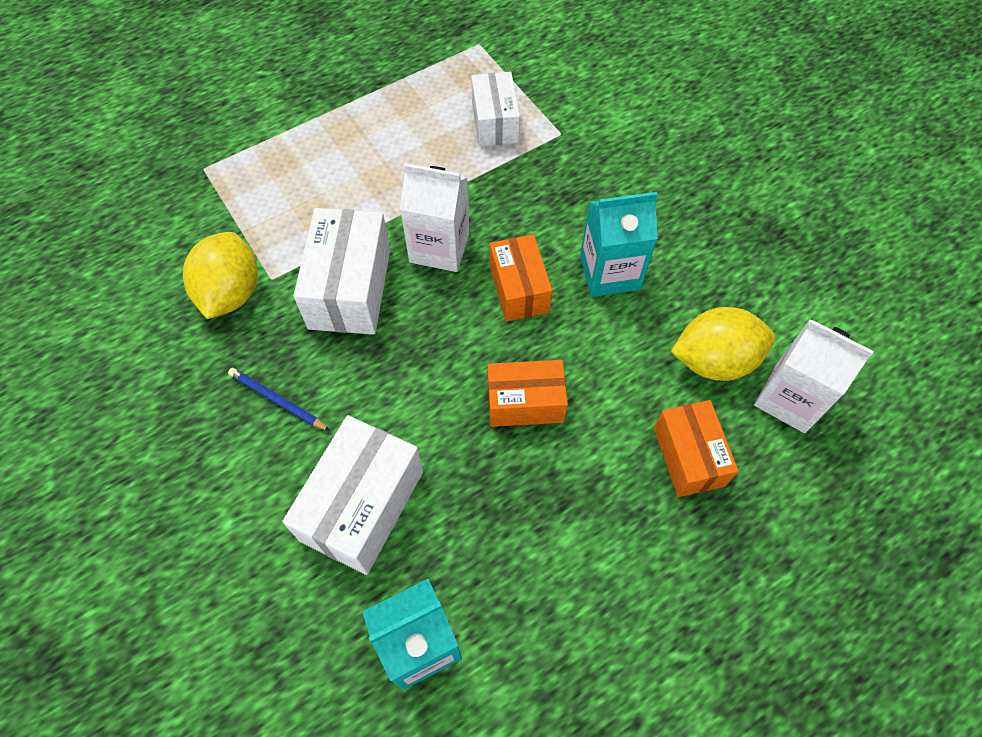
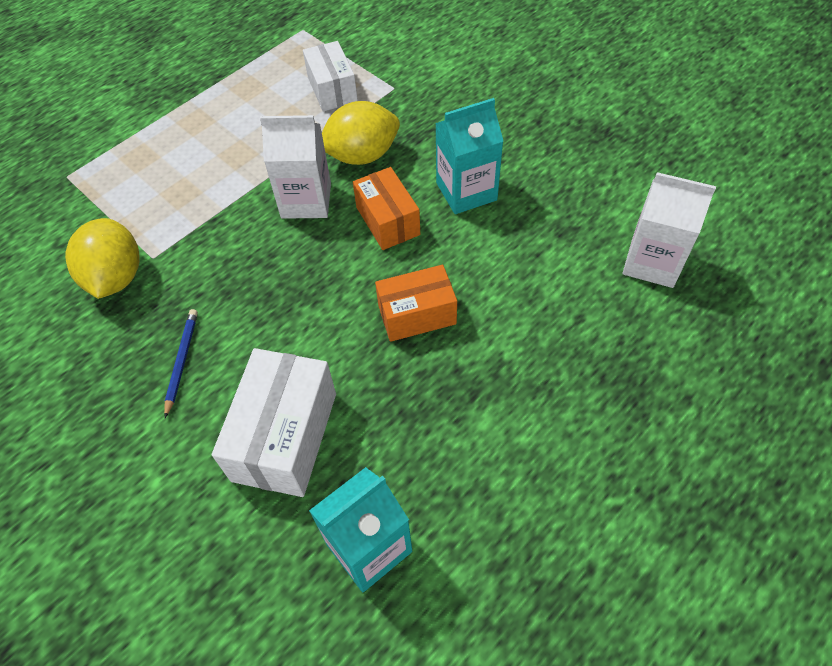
camera: 10 degrees left, 5 degrees down
blue pencil [228,368,330,431] -> blue pencil turned 75 degrees clockwise [164,309,198,418]
white box [293,208,390,335] -> none
orange box [654,400,739,497] -> none
yellow lemon [671,307,775,381] -> yellow lemon moved to [322,101,400,165]

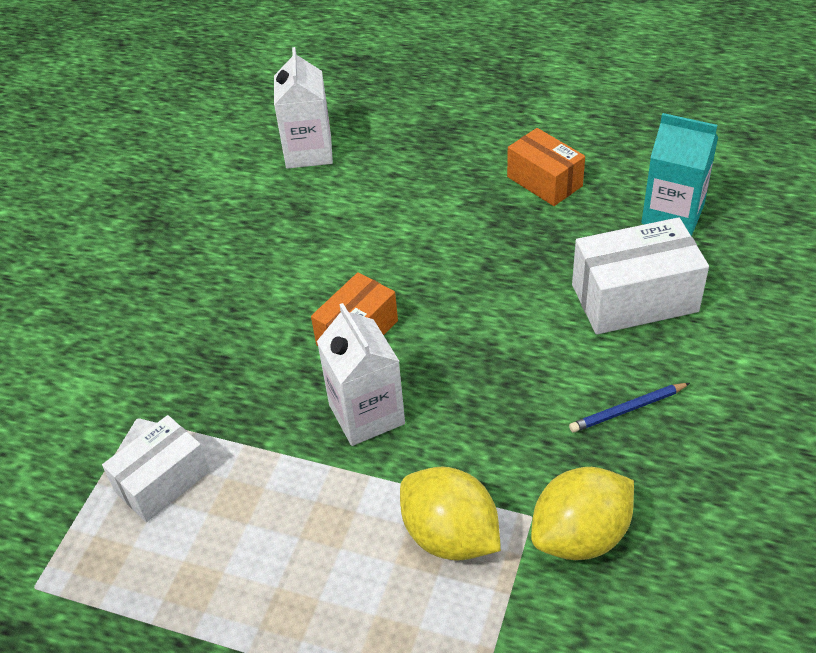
camera: 115 degrees left, 10 degrees down
yellow lemon [322,101,400,165] -> yellow lemon moved to [400,467,501,560]
orange box [375,265,457,342] -> orange box moved to [507,128,585,206]
turquoise carton [435,98,503,214] -> none

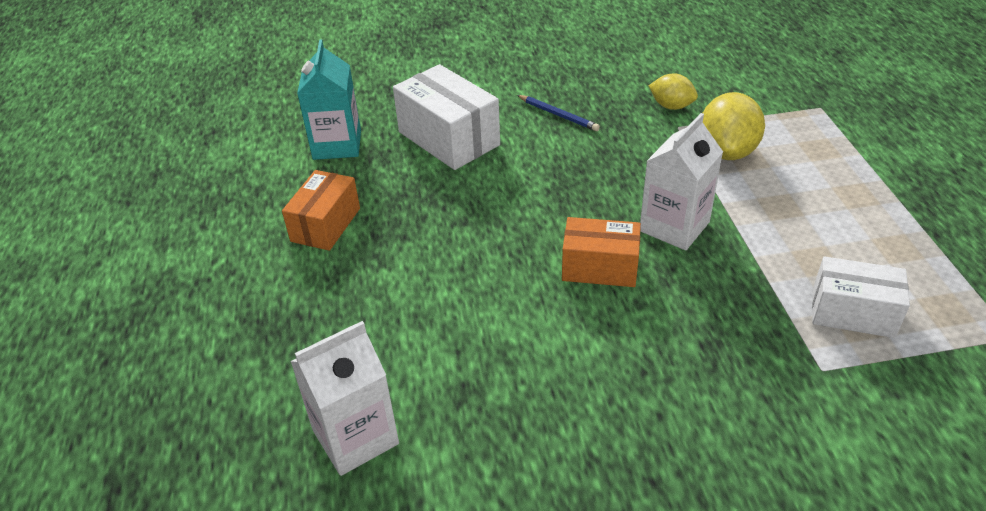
camera: 120 degrees left, 5 degrees down
yellow lemon [531,467,634,560] -> yellow lemon [649,73,698,110], size x0.60

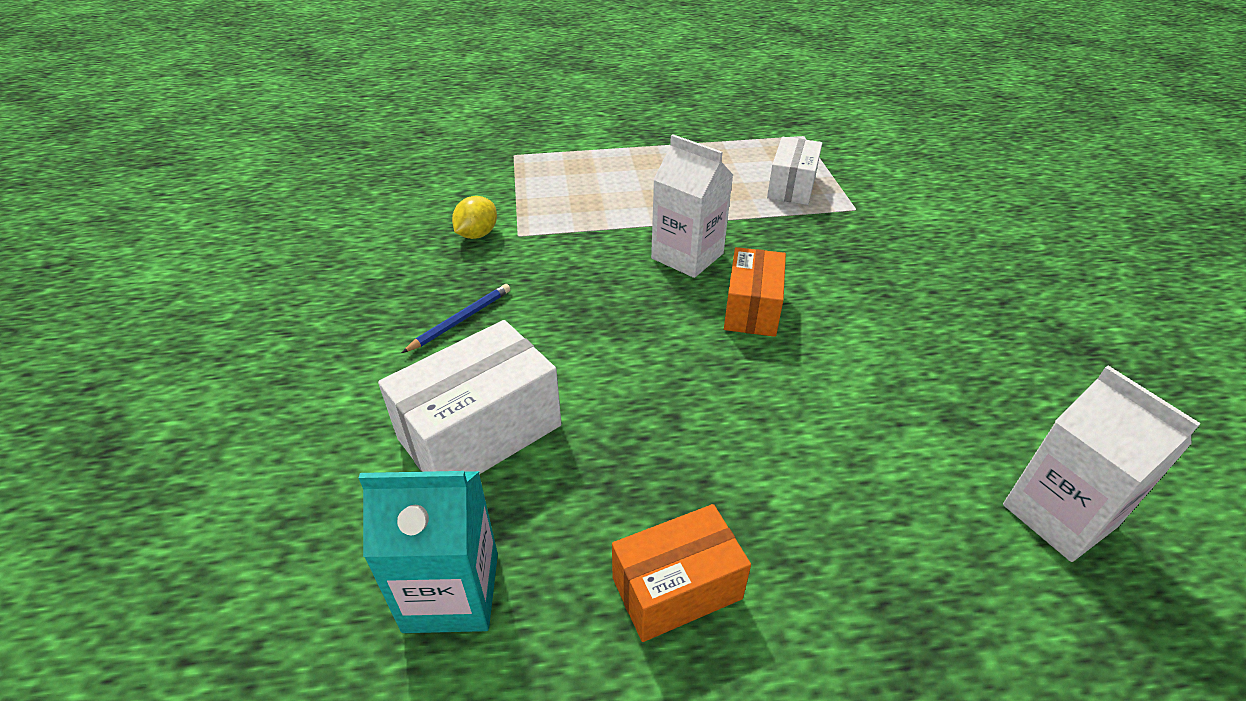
camera: 90 degrees left, 0 degrees up
orange box [282,170,360,251] -> orange box turned 45 degrees counterclockwise [612,504,751,642]
yellow lemon [703,92,765,160] -> none

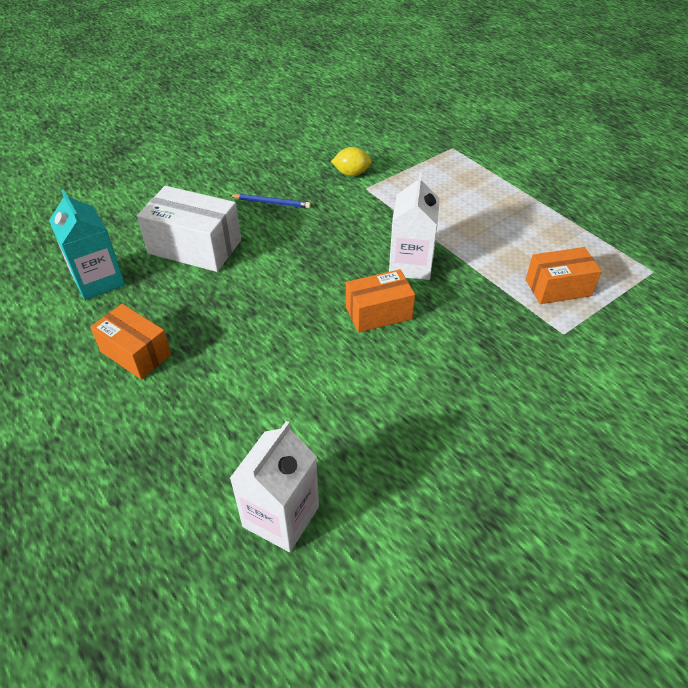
camera: 60 degrees right, 5 degrees up
white box [767,137,822,205] -> orange box [526,247,602,304]

